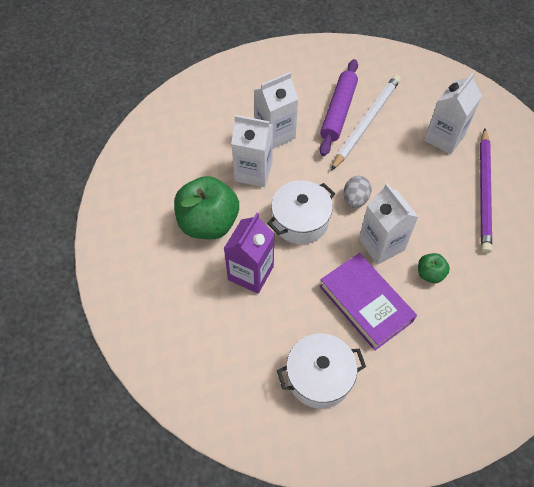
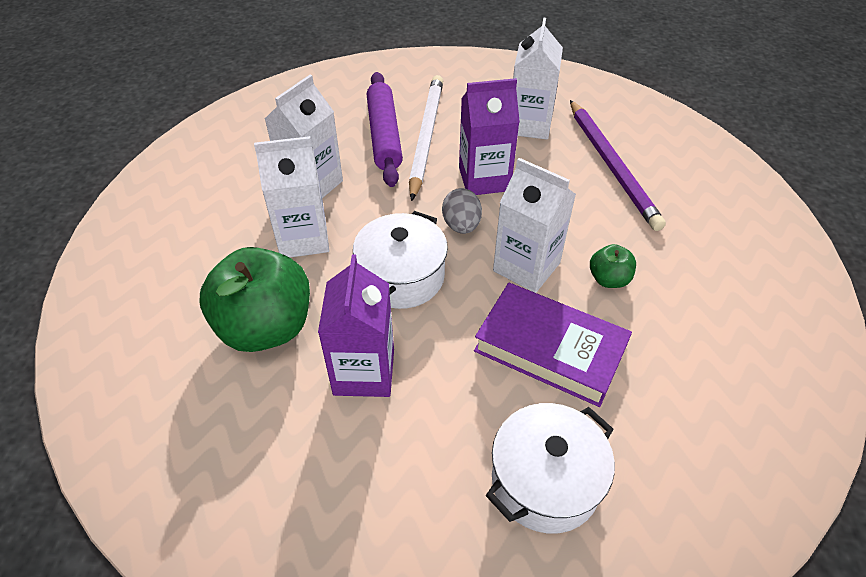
camera: 25 degrees left, 10 degrees down
none -> purple carton [459,78,520,195]

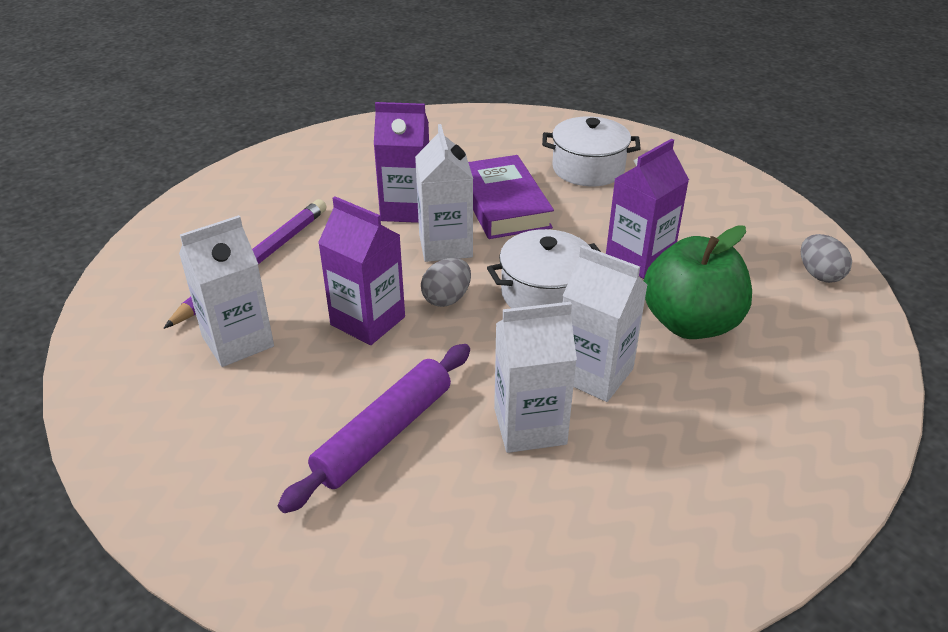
camera: 135 degrees left, 10 degrees down
white pencil [409,75,443,201] -> none
green apple [590,244,636,288] -> purple carton [374,102,429,223]
none -> grey egg [801,234,852,283]

